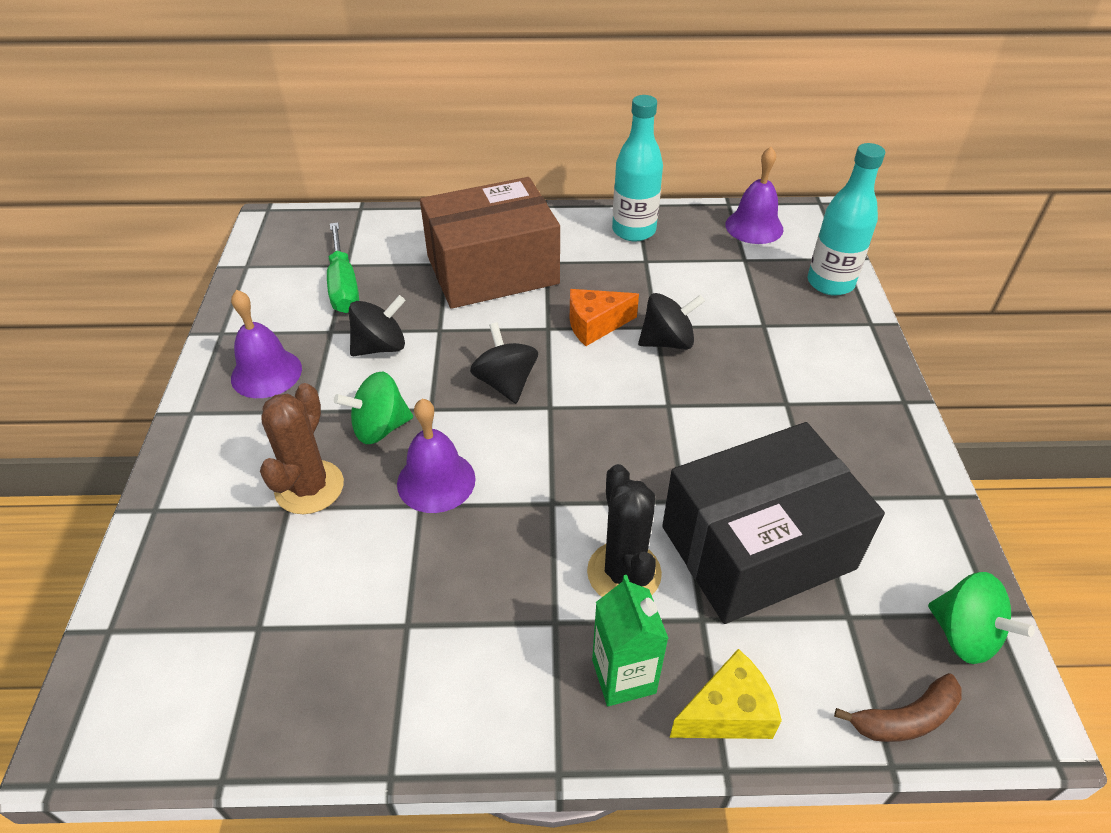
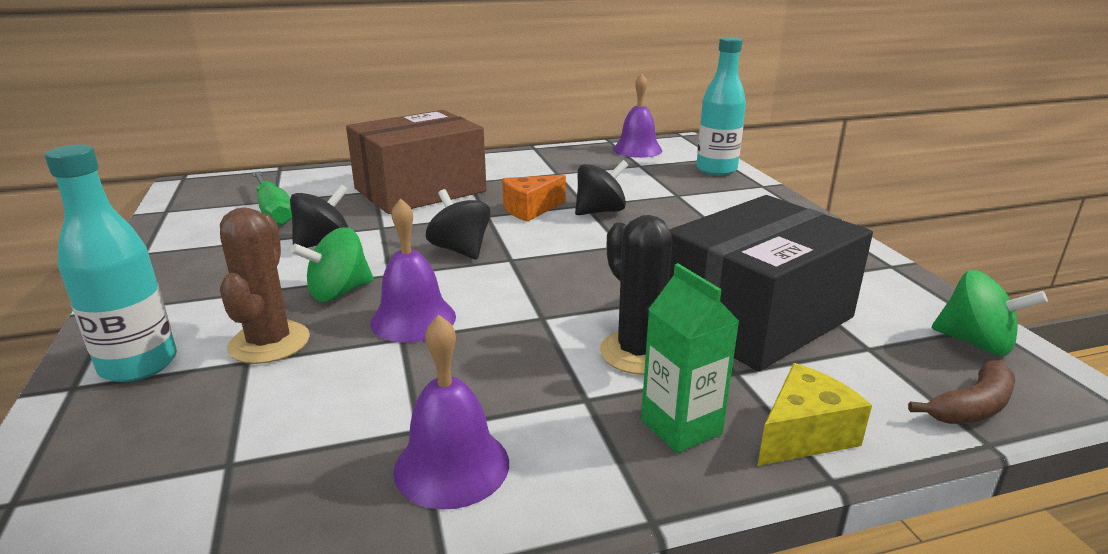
camera: 15 degrees left, 20 degrees down
purple bell [231,290,302,398] -> purple bell moved to [393,315,509,510]
turquoise bottle [612,95,663,241] -> turquoise bottle moved to [45,144,177,382]

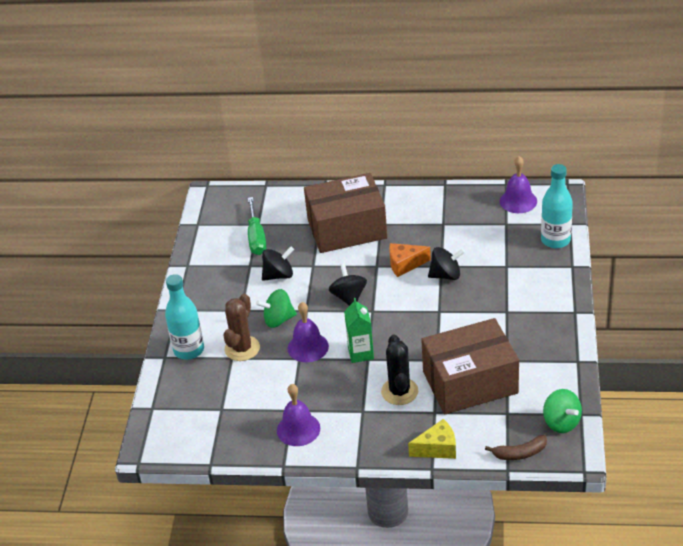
camera: 25 degrees right, 15 degrees up
green carton [641,263,740,453] -> green carton moved to [344,298,374,363]
black box [669,195,873,371] -> brown box [421,318,519,414]

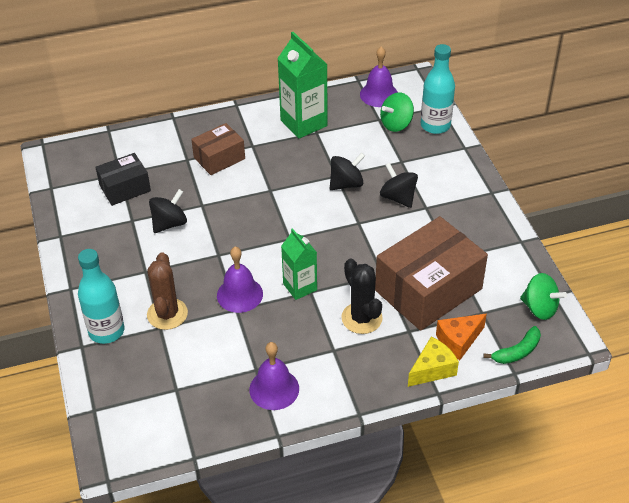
camera: 25 degrees left, 5 degrees up
green screwdriver [248,197,267,255] -> black box [95,153,151,206]
green spinning top [256,289,297,328] -> green spinning top moved to [380,92,414,132]
brown box [304,173,387,253] -> brown box [191,123,245,175], size x0.55
black spinning top [329,263,367,306] -> black spinning top moved to [380,163,418,208]
orange cheese [389,243,431,277] -> orange cheese moved to [436,314,487,360]
brown banana [485,435,547,460] -> green banana [483,326,541,364]
none -> green carton [277,32,328,139]

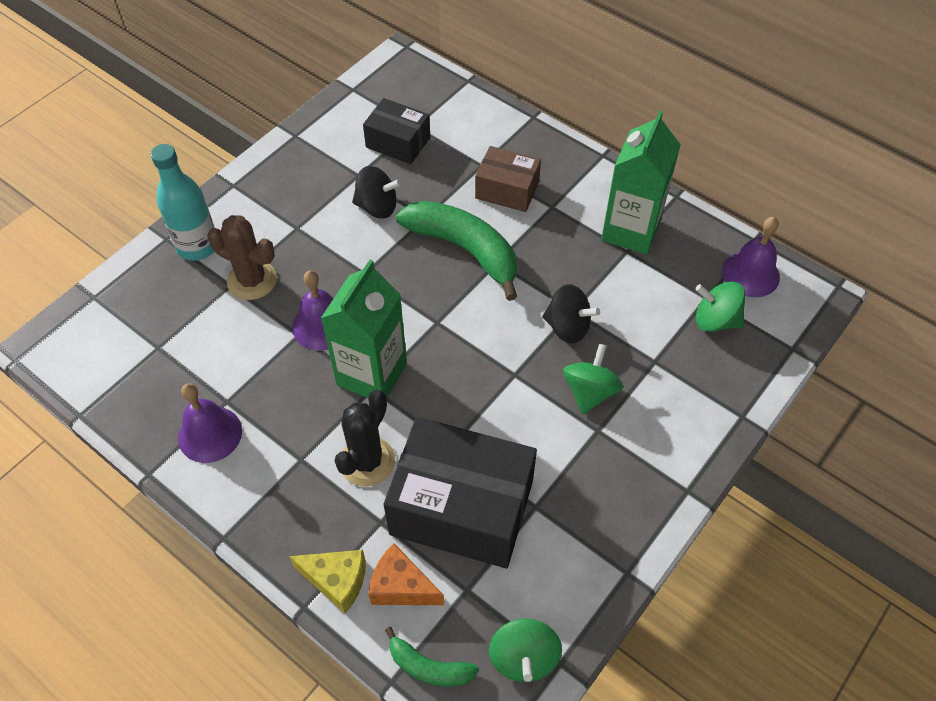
camera: 55 degrees right, 10 degrees up
brown cactus [147,252,188,330] -> brown cactus turned 60 degrees clockwise [207,215,277,300]
green carton [281,228,317,300] -> green carton [321,260,407,398], size x1.58
brown box [375,216,488,331] -> black box [384,417,537,569]
black spinning top [380,163,418,208] -> green spinning top [563,344,623,415]
turquoise bottle [421,44,455,134] -> none
none -> green banana [396,201,517,301]

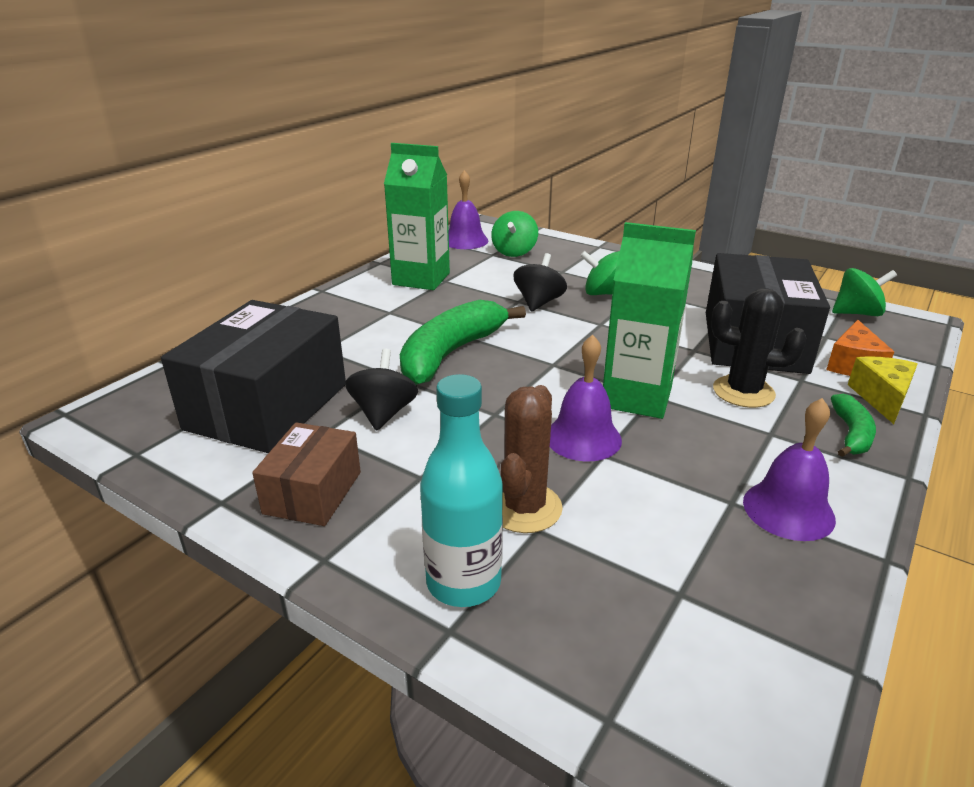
camera: 95 degrees left, 25 degrees down
black box [363,98,430,164] -> black box [161,300,346,453], size x1.83
green banana [385,627,479,687] -> green banana moved to [831,394,876,457]
brown box [475,146,541,212] -> brown box moved to [252,422,361,526]

